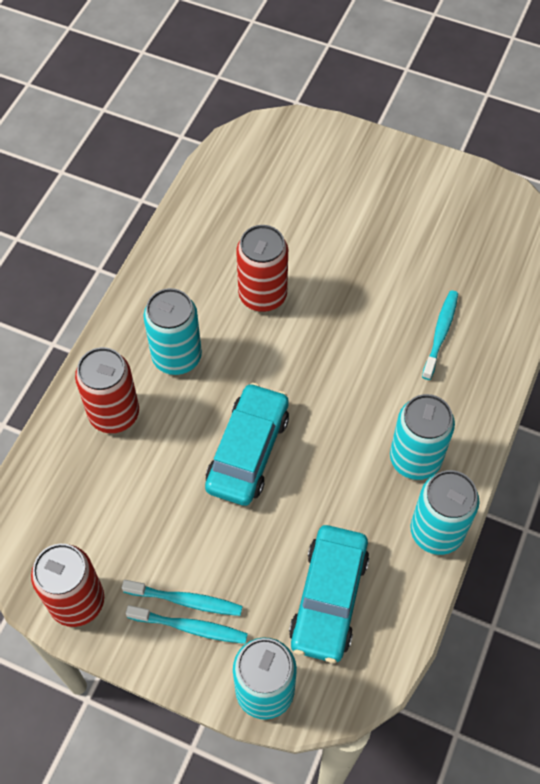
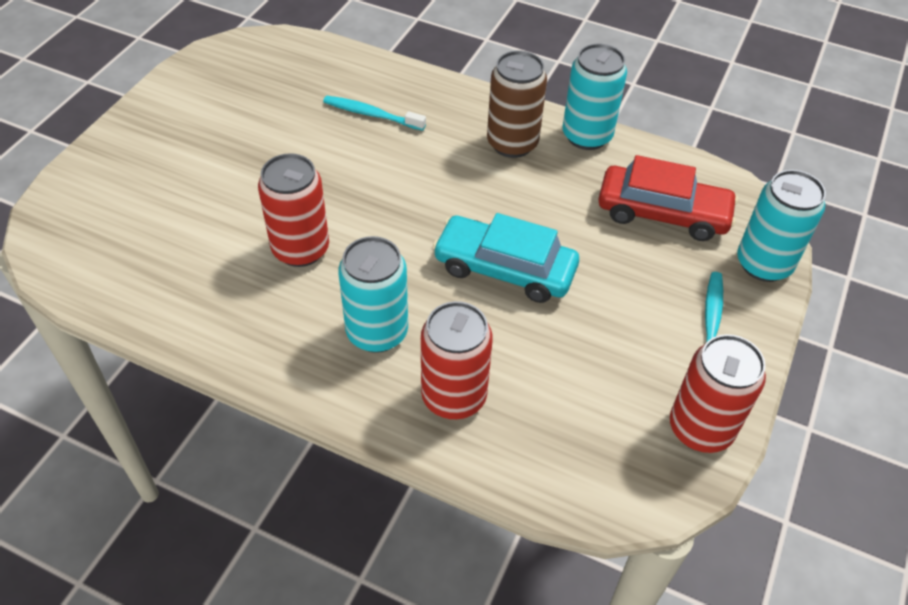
camera: 90 degrees left, 10 degrees down
turquoise toothbrush [122,580,243,616] -> none
turquoise car [289,525,369,663] -> red car [598,155,738,241]
turquoise can [390,394,455,480] -> brown can [487,51,547,158]

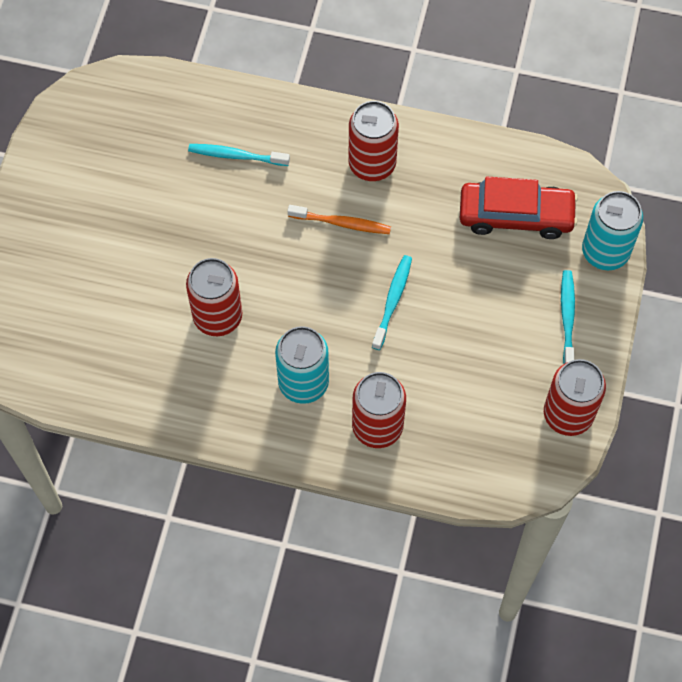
camera: 10 degrees left, 15 degrees up
turquoise car [433,213,579,303] -> turquoise toothbrush [372,255,412,350]
brown can [487,51,547,158] -> red can [348,101,399,181]
turquoise can [562,43,627,150] -> none
none -> orange toothbrush [288,205,391,234]

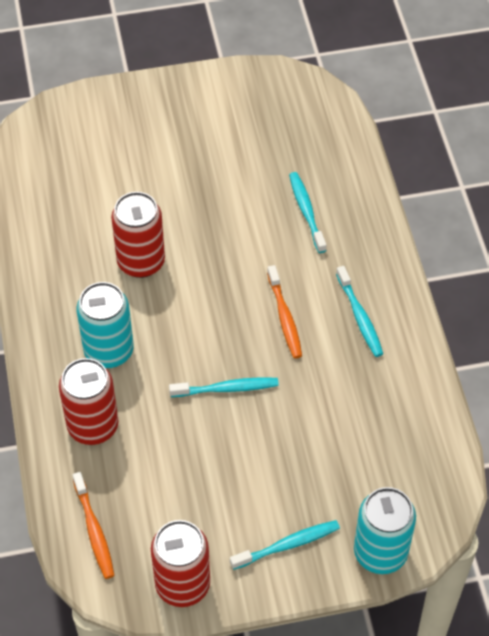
camera: 65 degrees right, 10 degrees down
red can [348,101,399,181] -> turquoise toothbrush [336,266,383,357]
red car [460,177,578,239] -> none
none -> orange toothbrush [72,472,115,579]

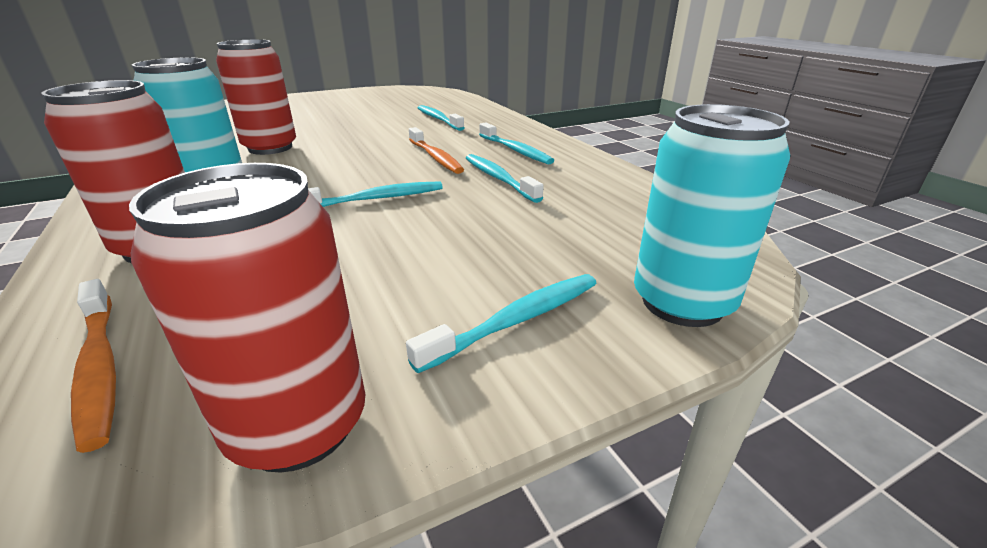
camera: 15 degrees left, 25 degrees down
none -> turquoise toothbrush [466,154,544,203]

